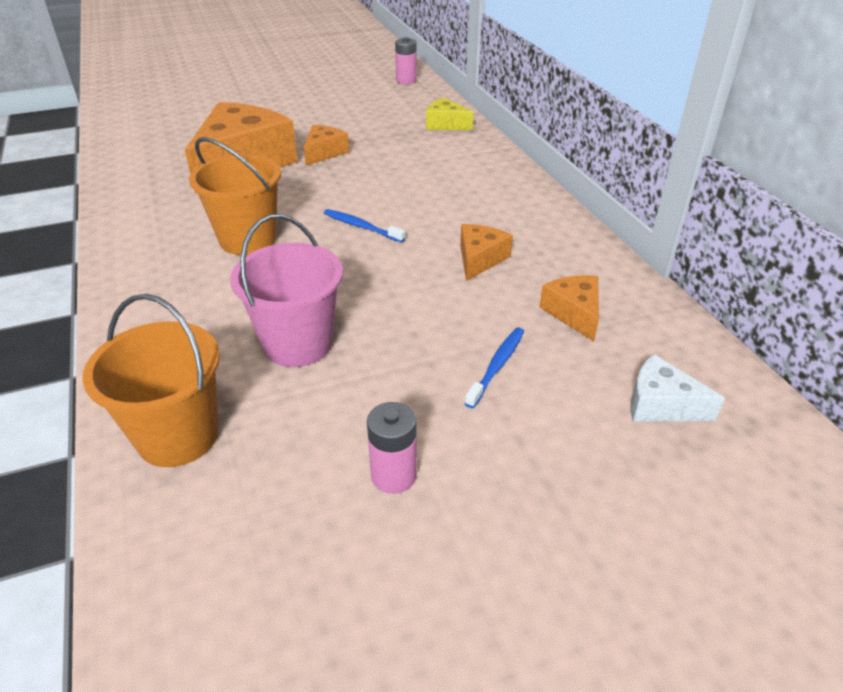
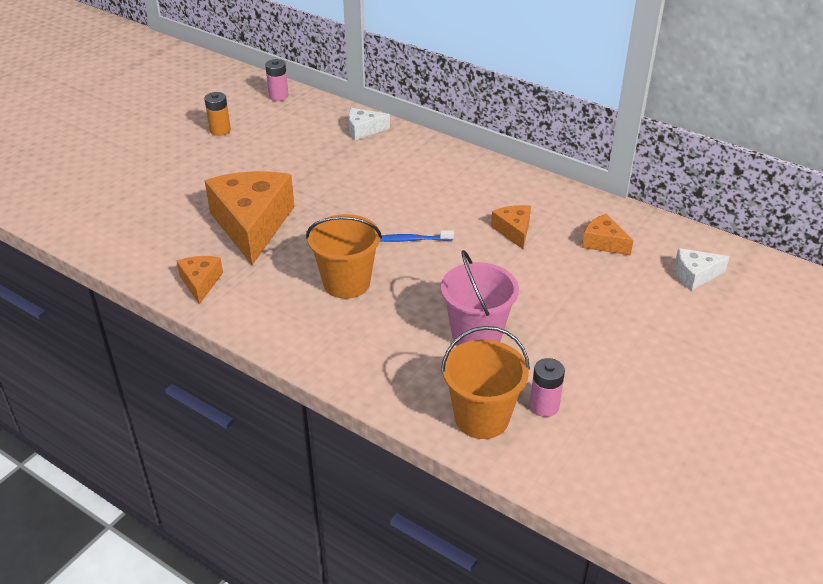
camera: 35 degrees left, 0 degrees up
orange cheese [303,125,349,166] -> orange cheese moved to [177,256,223,304]
pink battery [367,402,417,494] -> pink battery moved to [530,358,565,417]
yellow cheese [426,98,474,130] -> white cheese [348,108,390,140]
blue toothbrush [465,327,525,408] -> none
none -> orange battery [204,92,231,136]

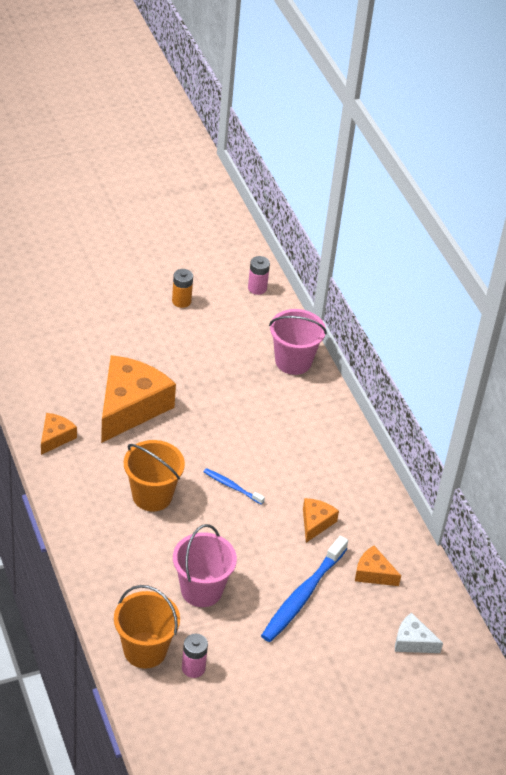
camera: 30 degrees right, 5 degrees up
white cheese [348,108,390,140] -> pink bucket [269,309,327,375]
orange cheese [582,214,634,255] -> orange cheese turned 45 degrees counterclockwise [355,546,401,586]
none -> blue toothbrush [261,536,348,642]

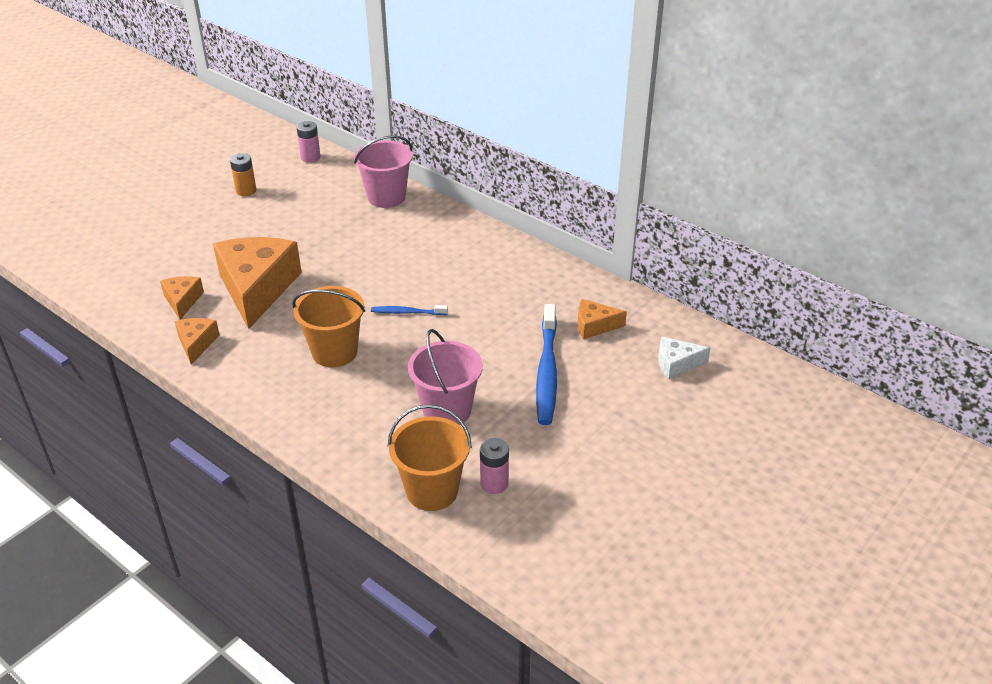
camera: 25 degrees left, 5 degrees down
orange cheese [303,498,339,543] -> orange cheese moved to [160,276,204,320]

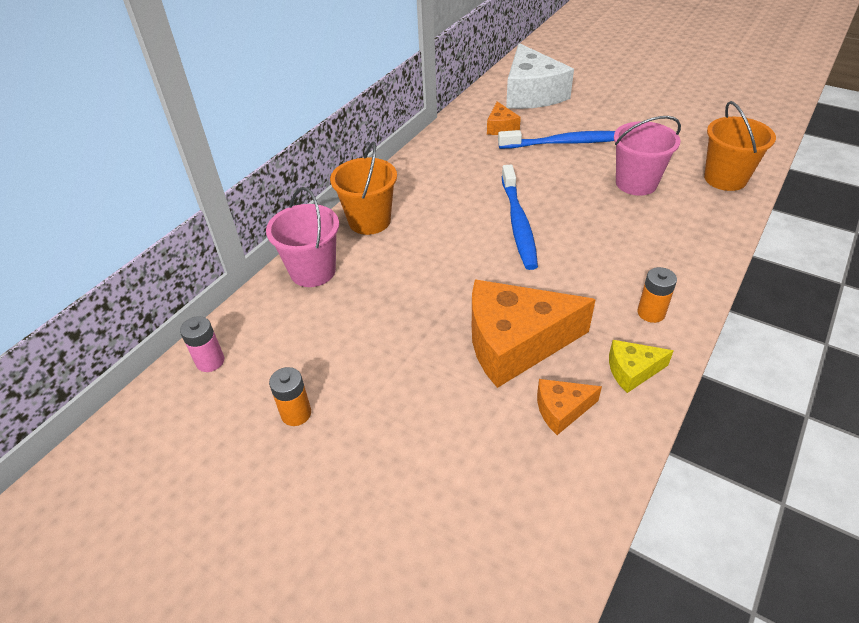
camera: 95 degrees left, 5 degrees up
orange cheese [175,318,220,364] -> yellow cheese [609,340,674,393]
orange bucket [292,286,365,367] -> orange bucket moved to [330,141,397,235]
blue toothbrush [371,305,448,315] -> blue toothbrush [502,165,538,270], size x1.96
pink battery [480,438,509,494] -> none
white cheese [658,337,710,380] -> white cheese [506,43,574,109], size x2.13
none -> orange battery [637,267,677,323]

